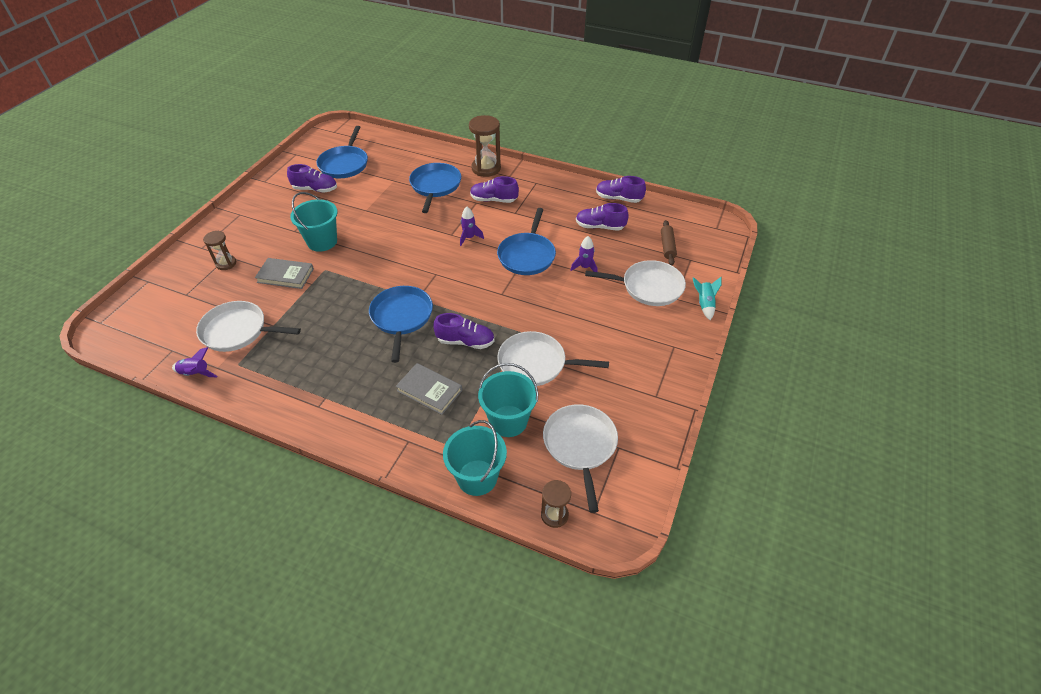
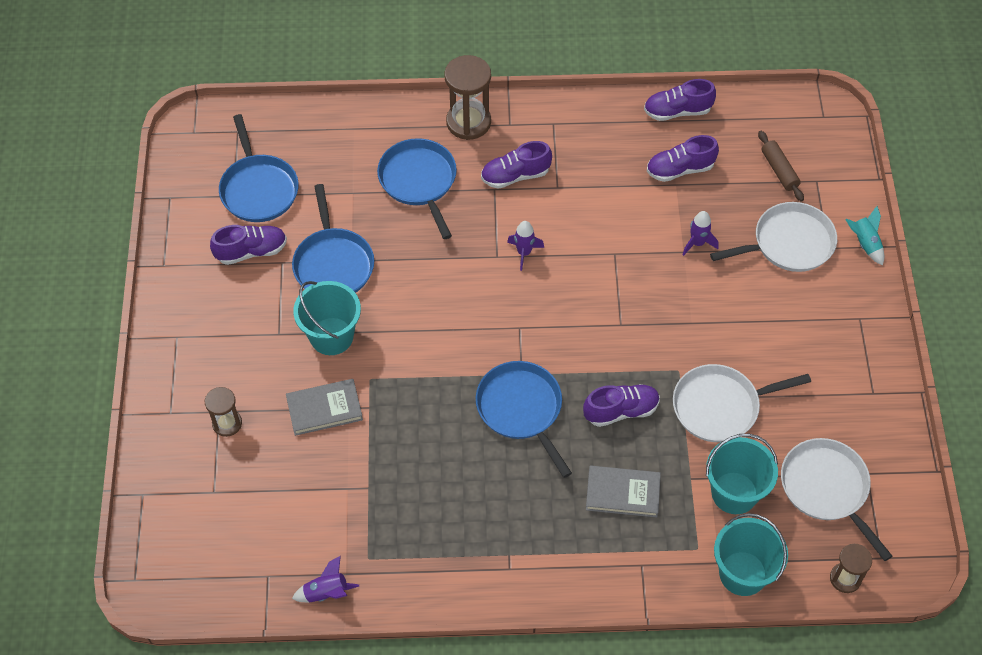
camera: 25 degrees left, 10 degrees up
white pan [196,301,301,352] -> none
blue pan [497,208,556,275] -> blue pan moved to [292,184,374,293]

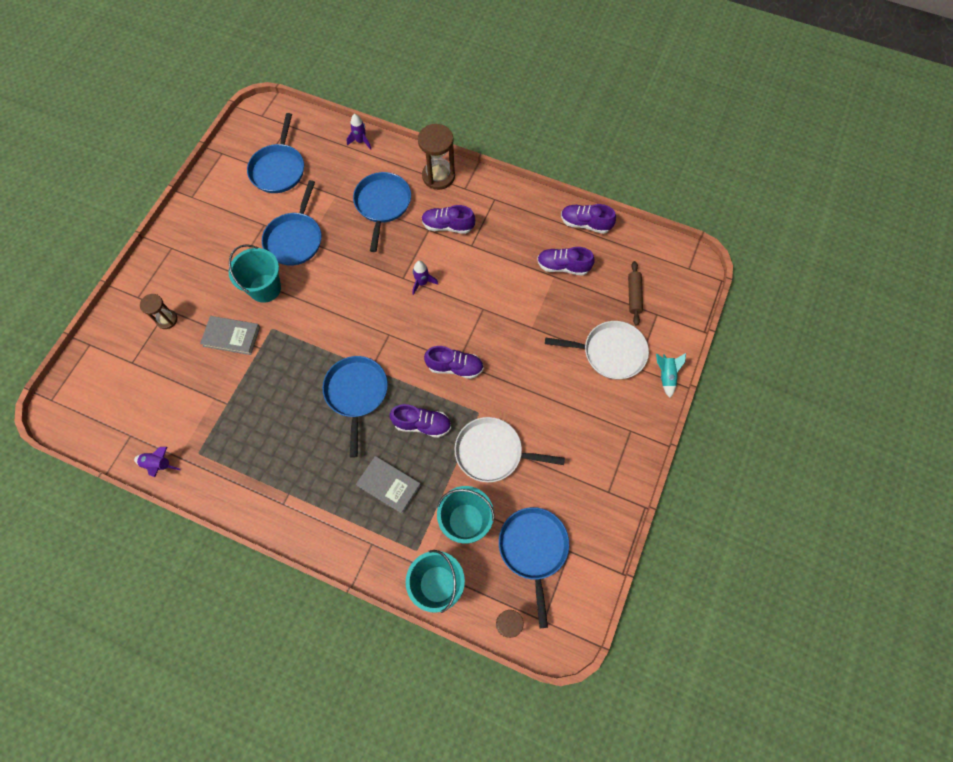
camera: 25 degrees right, 10 degrees up
purple shoe [210,225,287,265] -> purple shoe moved to [424,346,484,379]
purple rocket [682,211,719,256] -> purple rocket moved to [347,114,371,150]
white pan [781,438,892,561] -> blue pan [499,507,569,628]

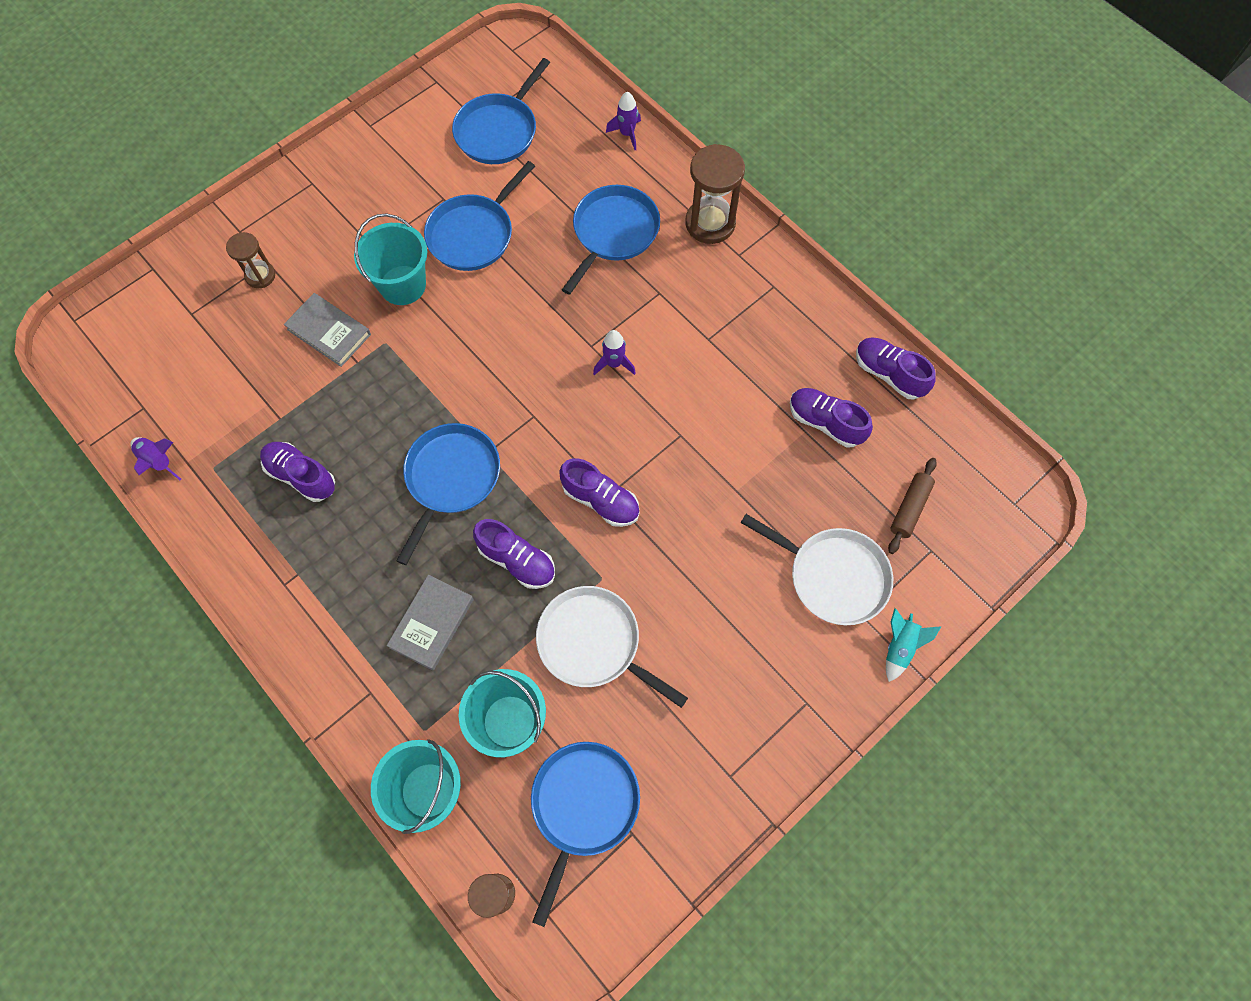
camera: 25 degrees right, 0 degrees up
grey book [356,456,421,514] -> grey book turned 60 degrees clockwise [387,575,474,670]
purple shoe [422,205,475,234] -> purple shoe moved to [260,442,335,502]

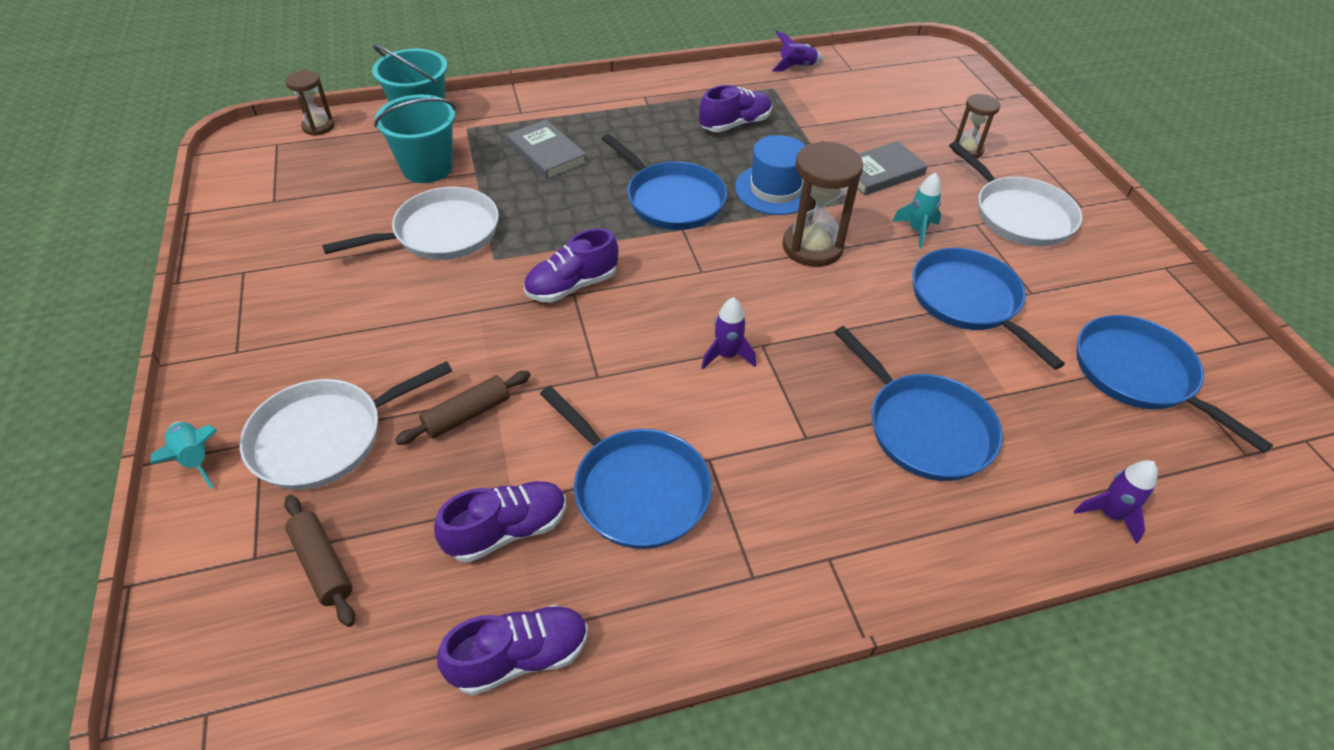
camera: 115 degrees right, 20 degrees down
turquoise bucket [354,213,427,305] -> turquoise rocket [892,173,941,248]
purple shoe [473,519,555,589] -> none
blue pan [531,742,640,927] -> blue pan moved to [540,386,712,549]
brown hourglass [685,144,745,244] -> brown hourglass moved to [783,141,863,267]
none -> brown rolling pin [395,371,531,445]
none -> blue hat [735,135,806,215]
none -> white pan [949,141,1082,247]

